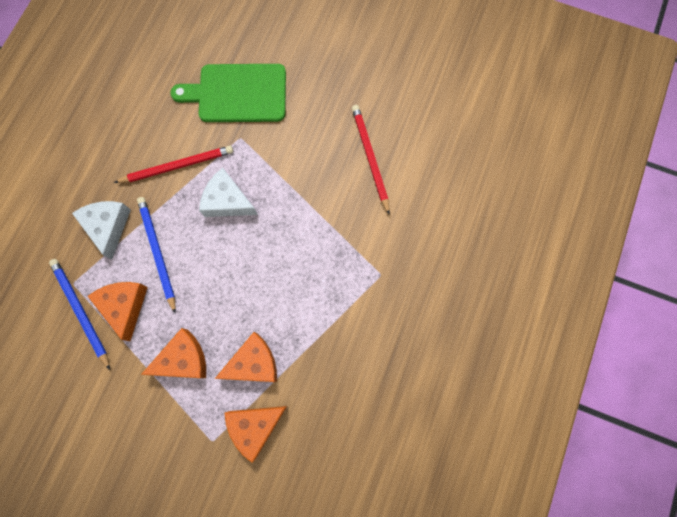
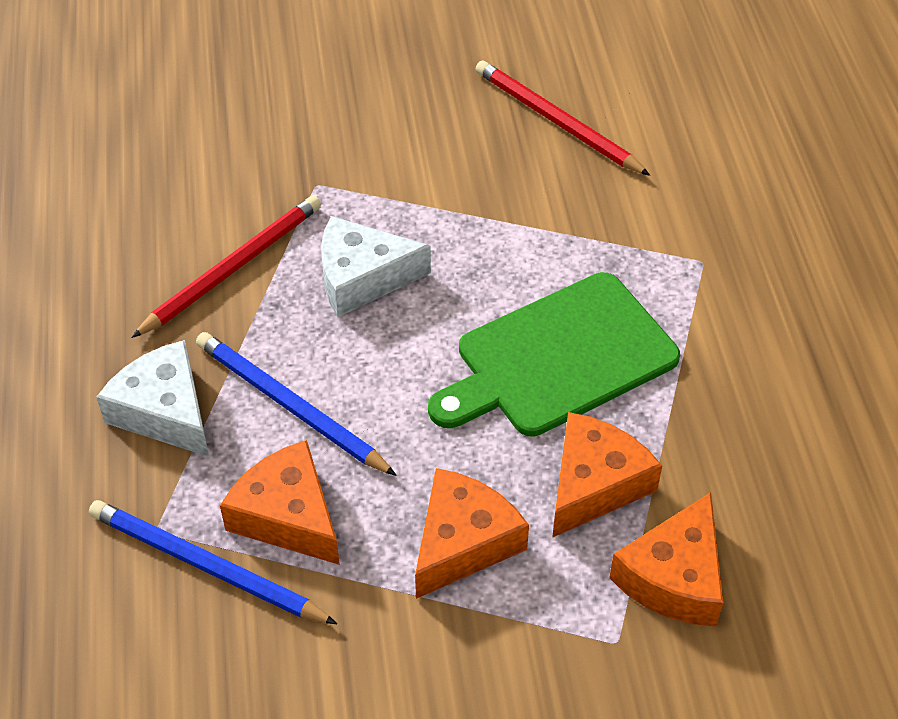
camera: 30 degrees left, 25 degrees down
green cutting board [170,64,286,122] -> green cutting board moved to [428,272,680,437]

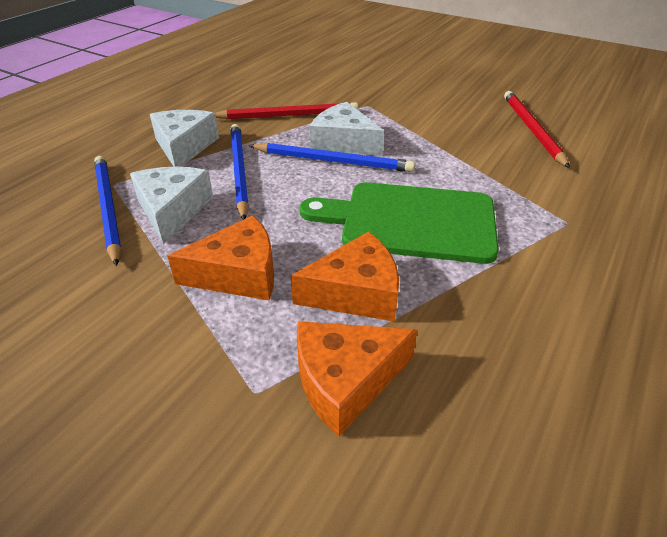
camera: 40 degrees right, 10 degrees down
orange cheese [220,440,340,565] -> white cheese [130,167,213,245]
none -> blue pencil [249,143,415,172]

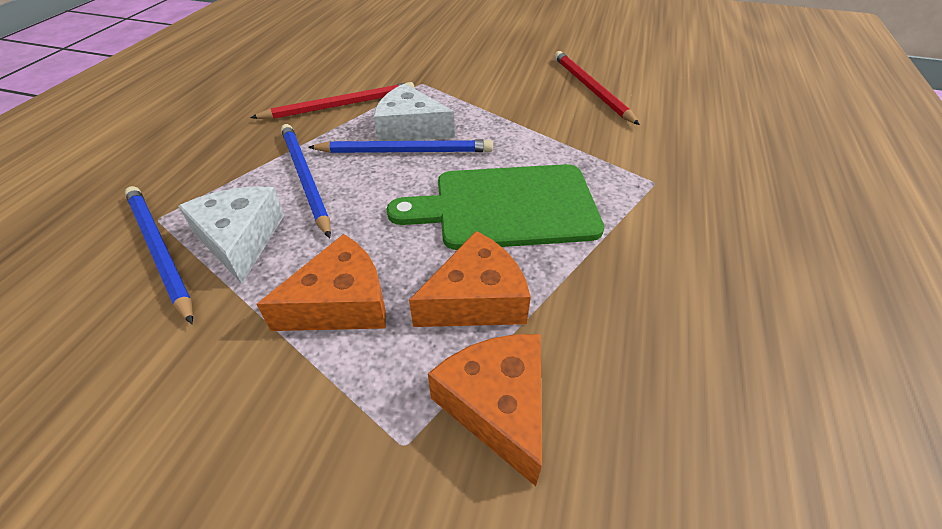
camera: 15 degrees left, 5 degrees up
white cheese [150,110,219,167] -> none
orange cheese [297,321,417,436] -> orange cheese turned 105 degrees clockwise [428,334,542,486]

